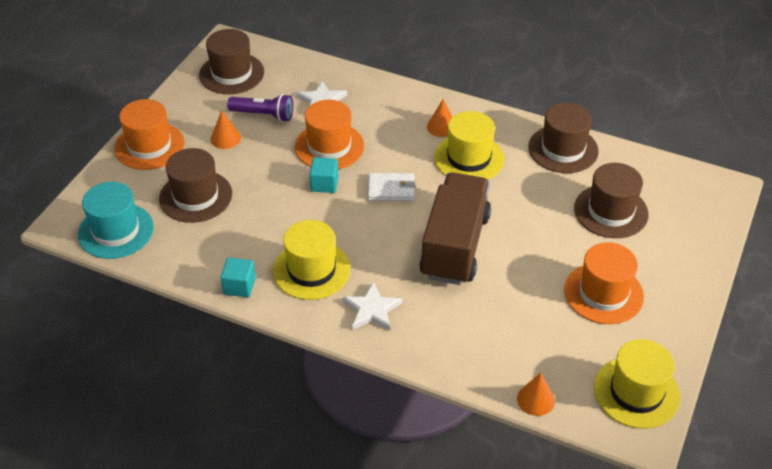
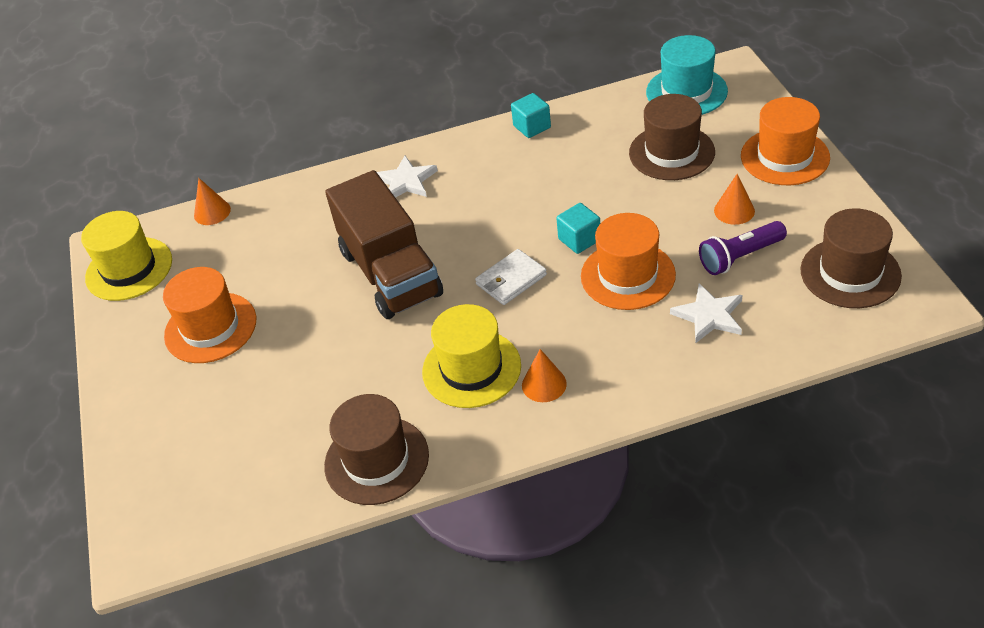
camera: 145 degrees right, 0 degrees up
yellow hat [273,220,350,300] -> none
brown hat [574,163,649,238] -> none

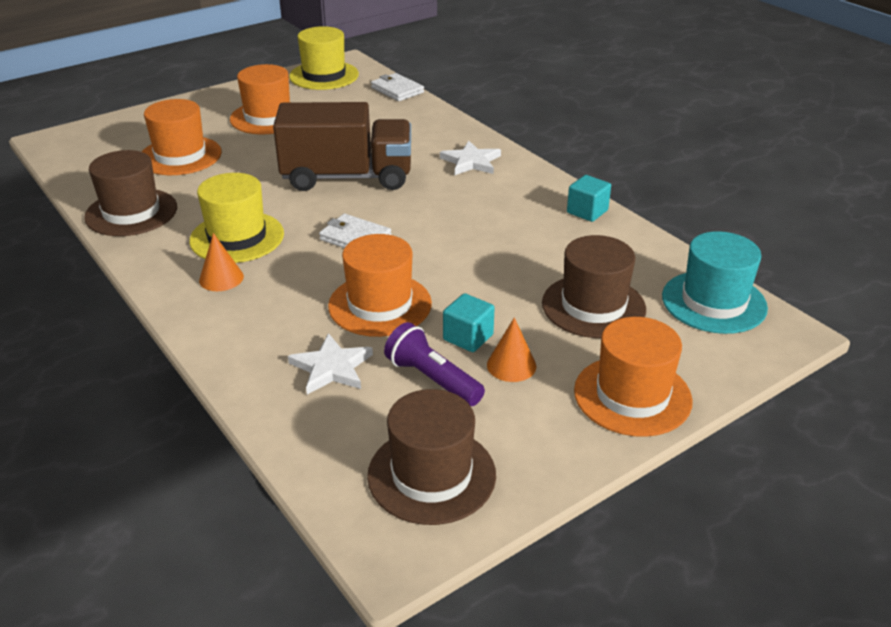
camera: 65 degrees right, 10 degrees down
orange cone [194,178,231,225] -> white wallet [371,73,424,101]
brown truck [325,170,443,319] -> brown truck turned 135 degrees counterclockwise [273,102,411,191]
turquoise cube [556,203,600,254] -> turquoise cube moved to [443,293,495,352]
none -> orange hat [142,99,222,175]

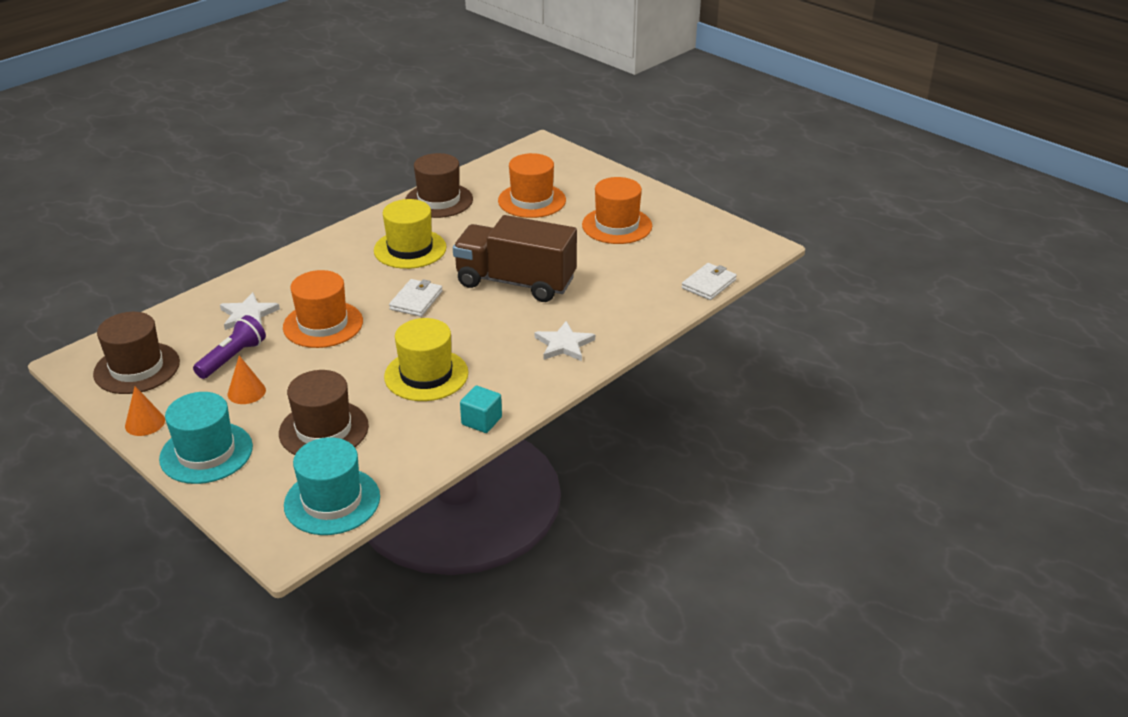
camera: 80 degrees right, 0 degrees up
orange cone [199,233,244,291] -> orange cone moved to [125,386,165,436]
brown truck [273,102,411,191] -> brown truck turned 120 degrees clockwise [453,215,577,302]
yellow hat [289,26,359,90] -> yellow hat moved to [384,318,468,401]
turquoise cube [443,293,495,352] -> none
orange hat [574,317,693,437] -> turquoise hat [159,392,253,484]

